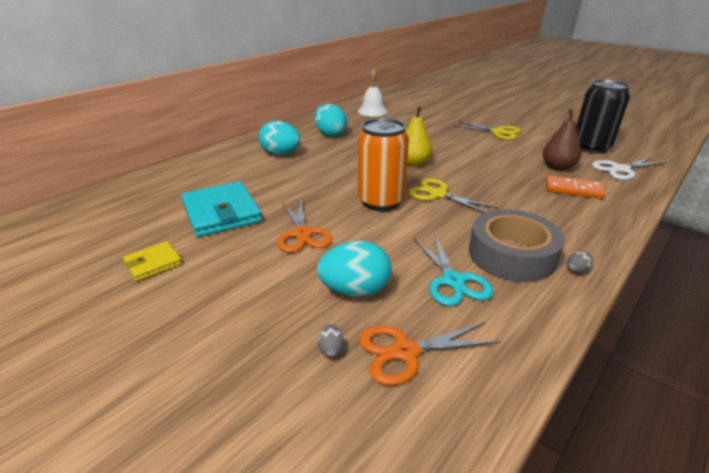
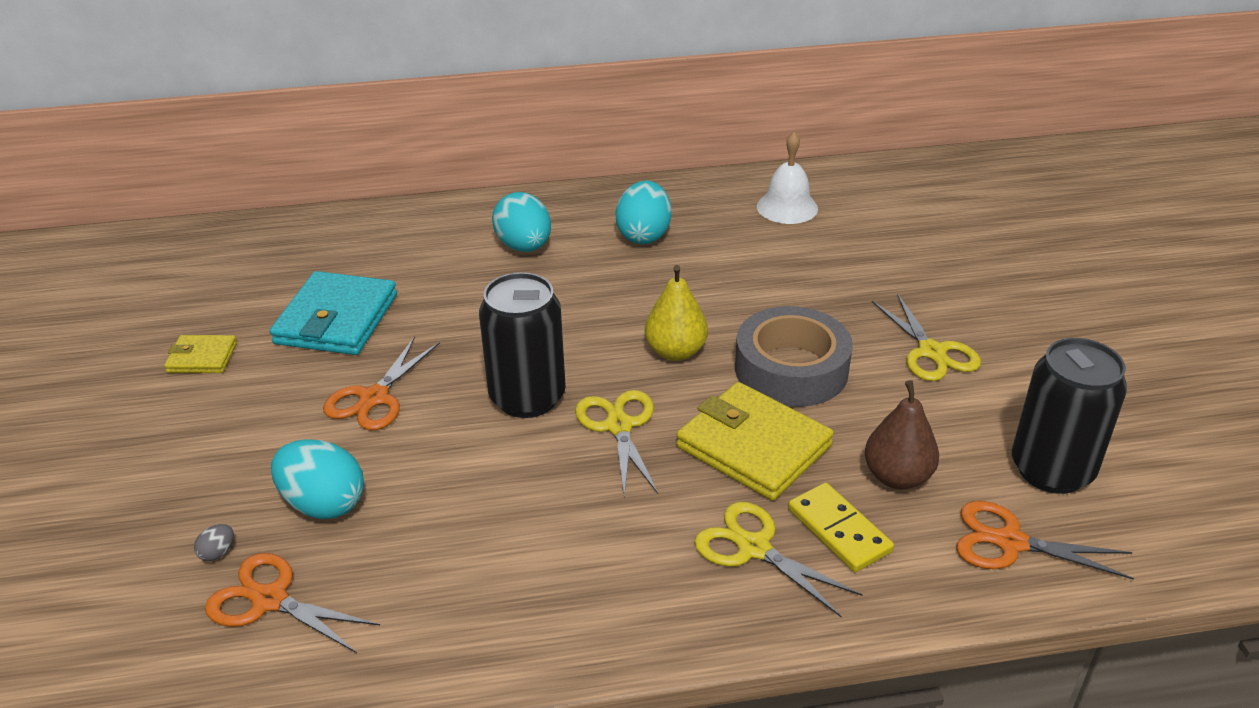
camera: 40 degrees right, 5 degrees up
orange can [357,118,409,211] -> black can [479,272,566,418]
turquoise scissors [414,235,493,306] -> none
grey tape [469,209,565,282] -> grey tape moved to [735,306,853,407]
orange domino [546,176,606,199] -> yellow domino [788,483,894,572]
grey egg [567,251,593,273] -> none
white scissors [592,157,667,180] -> orange scissors [956,501,1134,580]
none -> yellow wallet [676,382,834,501]
none -> yellow scissors [694,502,863,617]

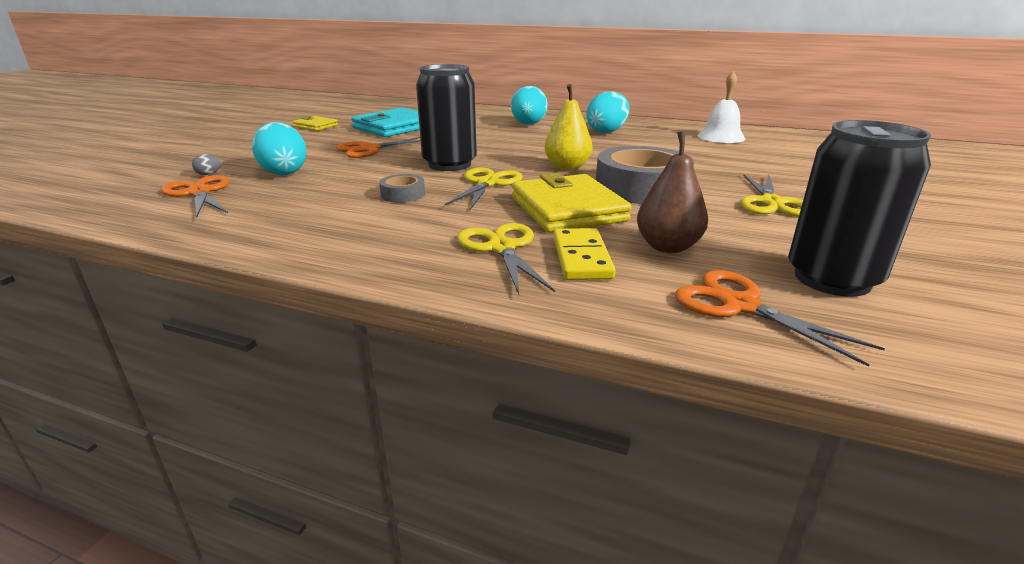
camera: 30 degrees right, 10 degrees down
none -> grey tape [379,174,425,202]

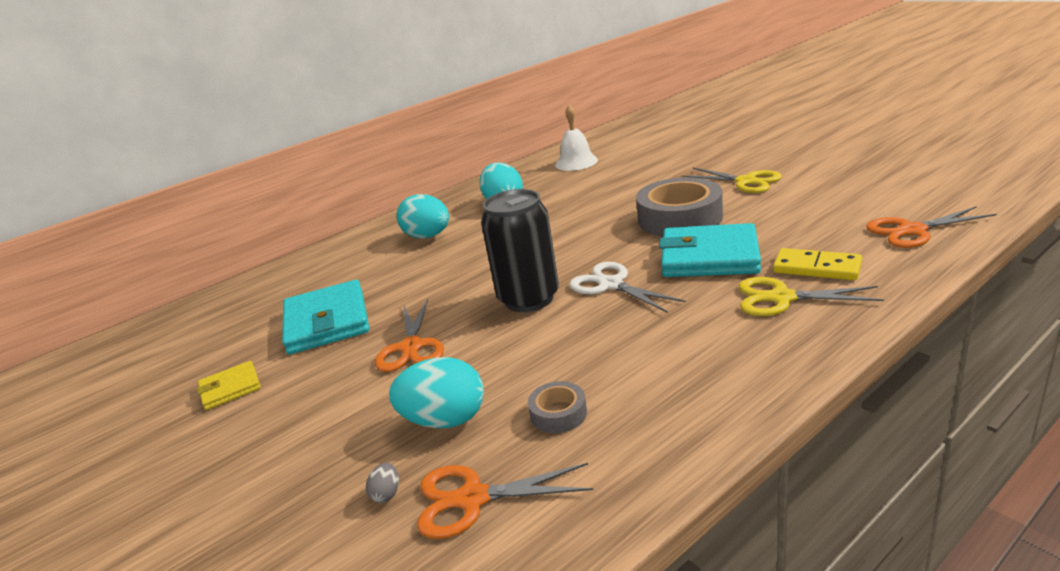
camera: 55 degrees left, 0 degrees up
grey tape [379,174,425,202] -> grey tape moved to [528,381,587,433]
yellow scissors [444,167,523,210] -> white scissors [569,262,686,313]
yellow wallet [512,173,632,232] -> turquoise wallet [659,223,761,277]
yellow pear [545,84,593,170] -> none
brown pear [637,131,708,253] -> none
black can [788,120,931,297] -> none

